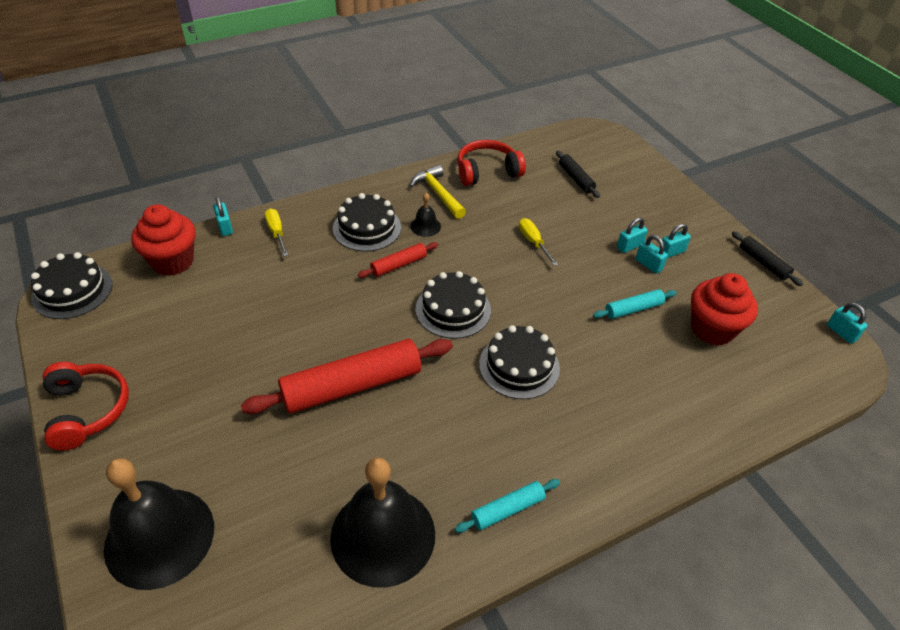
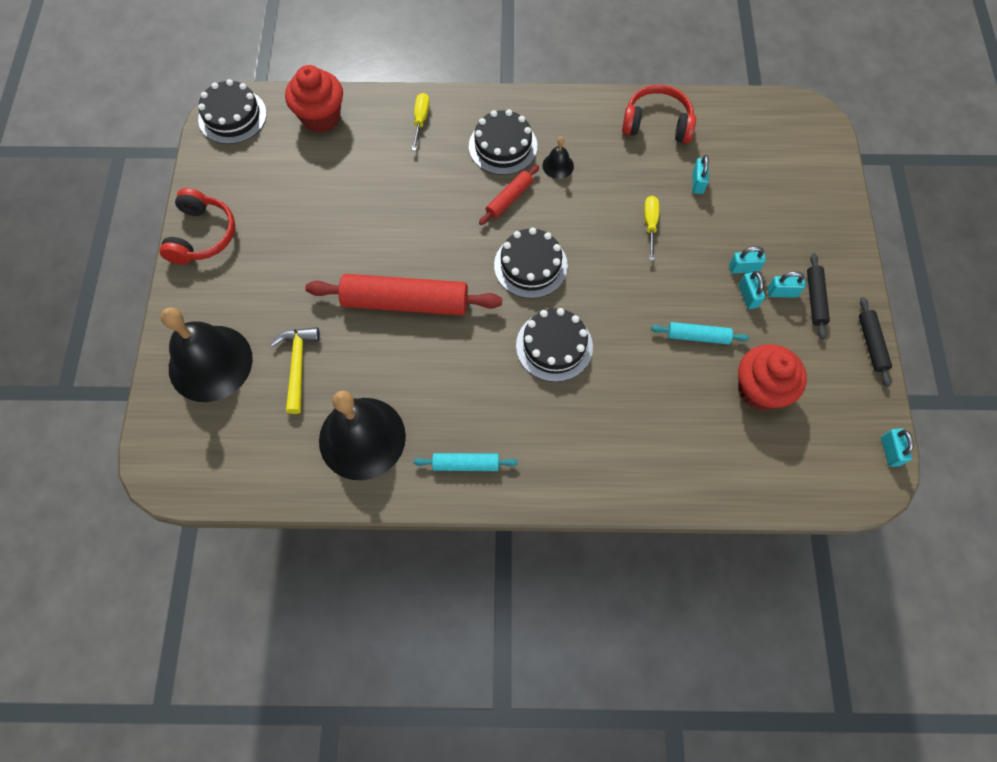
camera: 30 degrees right, 20 degrees up
turquoise padlock [213,196,233,236] -> turquoise padlock moved to [692,155,709,194]
red rolling pin [358,242,438,278] -> red rolling pin turned 45 degrees counterclockwise [479,165,539,225]
yellow hammer [410,165,466,219] -> yellow hammer moved to [270,327,320,414]
black rolling pin [556,151,600,198] -> black rolling pin moved to [807,253,830,339]

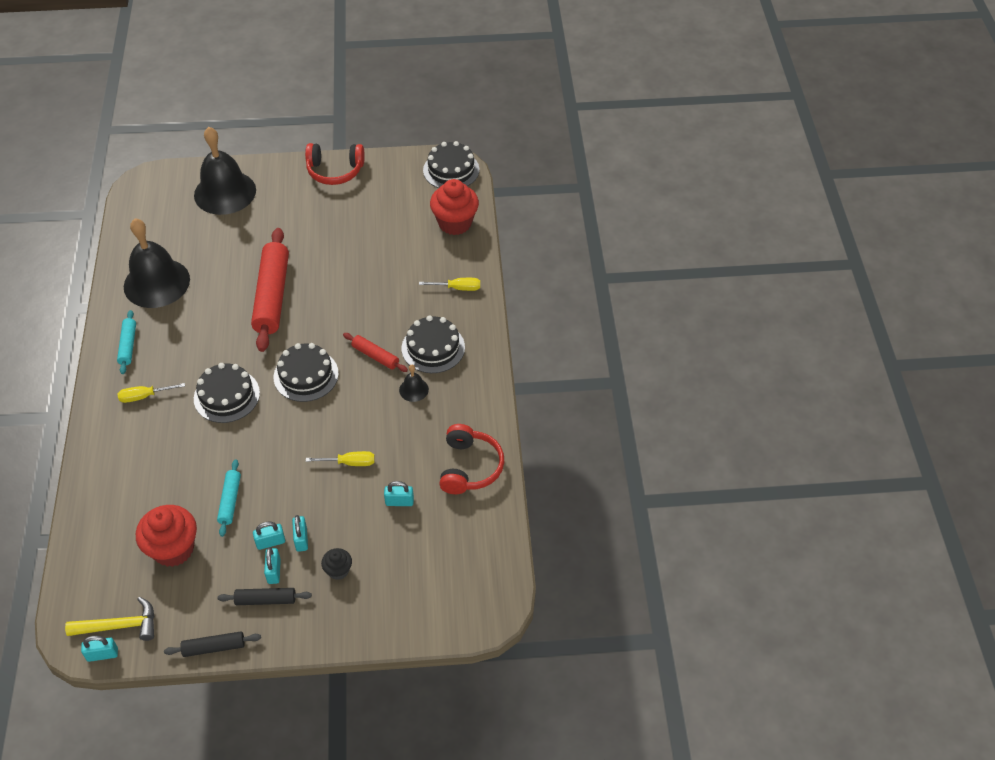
camera: 85 degrees right, 15 degrees down
yellow hammer [270,327,320,414] -> yellow hammer moved to [65,597,154,641]
none -> yellow screwdriver [118,383,185,403]
none -> black cupcake [321,548,352,580]

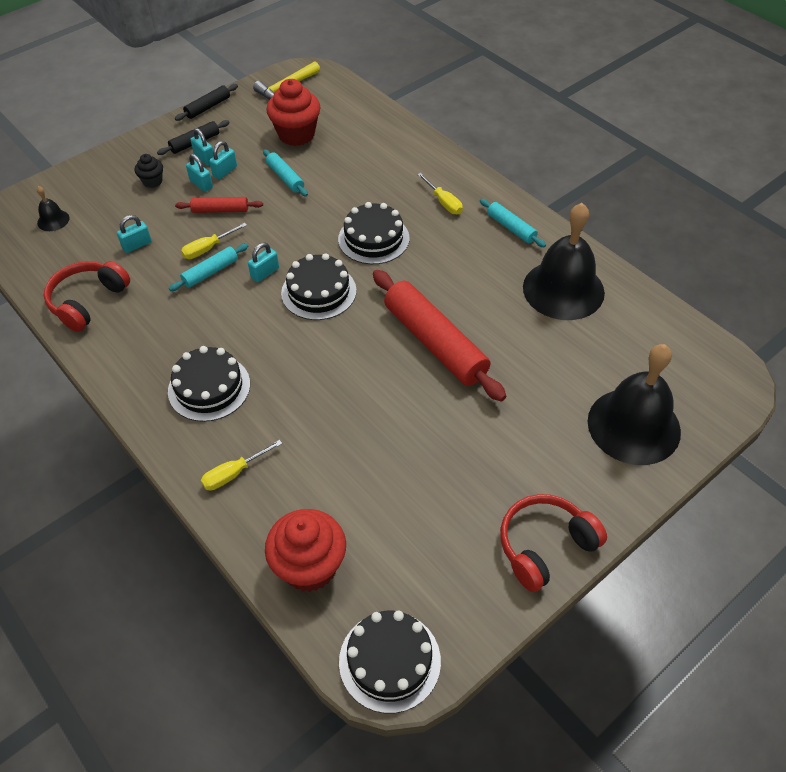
camera: 145 degrees right, 0 degrees up
turquoise padlock [81,636,118,662] -> turquoise padlock moved to [248,243,279,282]
yellow screwdriver [118,383,185,403] -> yellow screwdriver turned 105 degrees clockwise [417,173,463,214]
red rolling pin [343,333,408,372] -> red rolling pin moved to [175,197,263,213]
black bell [399,365,429,402] -> black bell moved to [37,186,70,231]
red headphones [439,424,504,494] -> red headphones turned 60 degrees clockwise [43,261,130,332]
none -> turquoise rolling pin [169,244,248,291]

